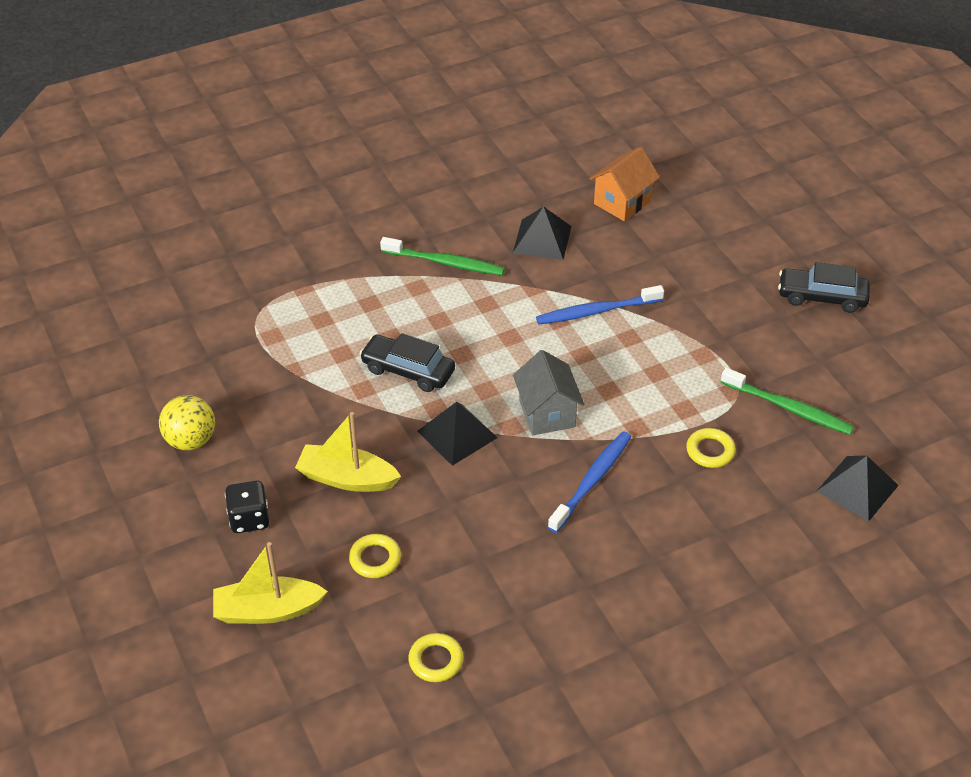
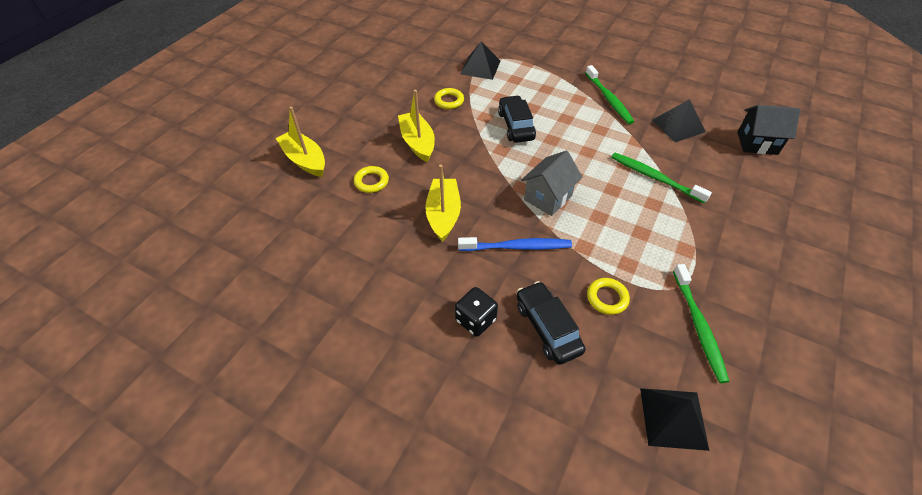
camera: 55 degrees right, 5 degrees up
yellow ball [159,395,215,450] -> none
black dice [225,481,269,533] -> black dice moved to [455,287,498,337]
yellow ring [408,633,464,682] -> yellow ring moved to [434,88,464,109]
black pyramid [417,402,498,466] -> black pyramid moved to [460,41,500,80]
blue toothbrush [536,285,664,325] -> green toothbrush [611,153,712,204]
orange house [589,147,660,221] -> black house [737,105,800,155]
black car [778,262,870,313] -> black car moved to [517,281,586,365]
none -> yellow boat [425,164,461,242]

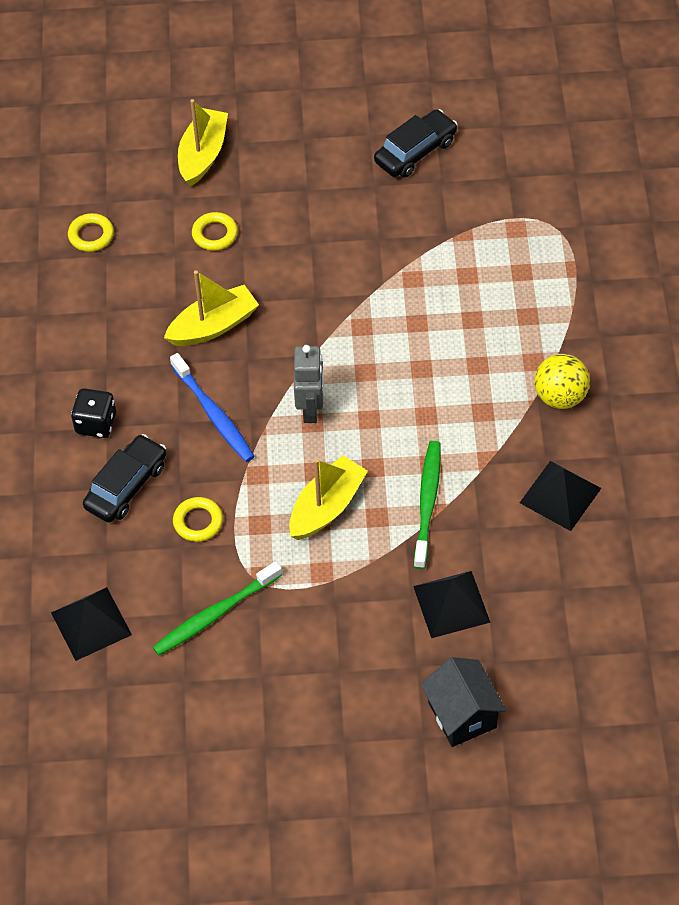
camera: 60 degrees right, 5 degrees up
yellow boat [398,90,435,163] -> yellow boat moved to [289,455,368,540]
yellow ring [434,88,464,109] -> yellow ring moved to [68,213,114,252]
black pyramid [460,41,500,80] -> black pyramid moved to [413,571,491,638]
black car [498,95,536,143] -> black car moved to [374,109,458,178]
grey house [521,151,582,216] -> grey robot [294,345,324,423]
green toothbrush [586,65,634,124] -> yellow ball [534,354,590,409]
black house [737,105,800,155] -> black house moved to [421,657,507,747]

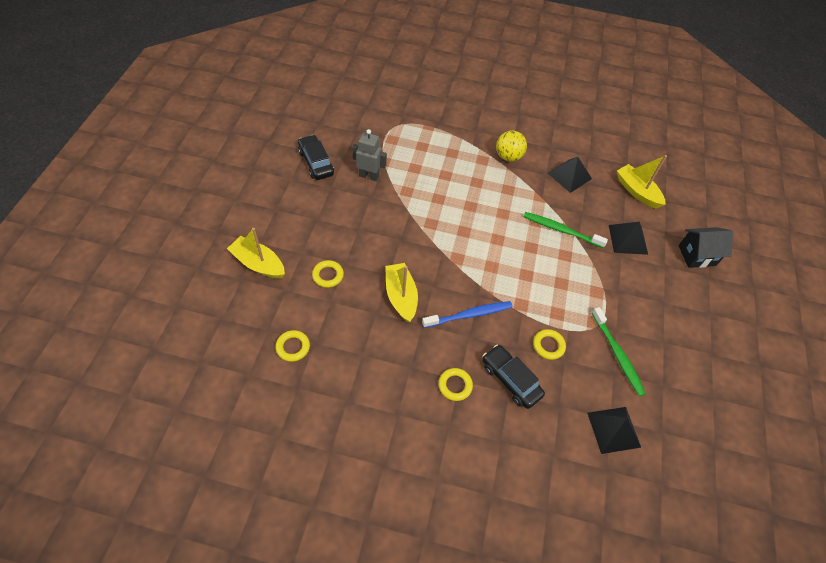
camera: 80 degrees left, 0 degrees up
black dice [71,388,116,438] -> yellow ring [438,368,473,401]
yellow boat [289,455,368,540] -> yellow boat moved to [617,155,667,209]
grey robot [294,345,324,423] -> grey robot moved to [352,129,387,181]

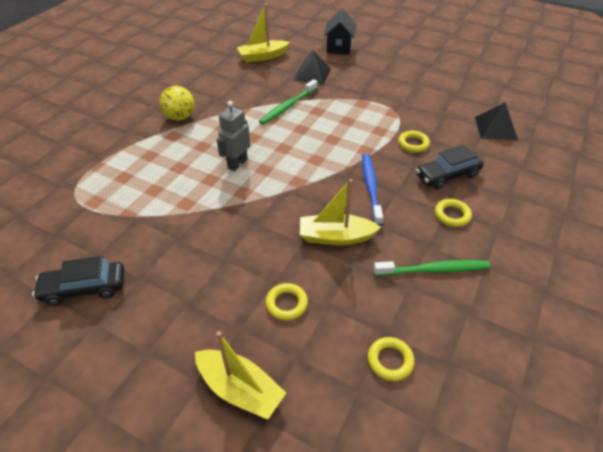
camera: 70 degrees left, 10 degrees down
yellow boat [227,228,285,278] -> yellow boat turned 105 degrees counterclockwise [195,331,286,420]
grey robot [352,129,387,181] -> grey robot moved to [217,101,250,171]
black pyramid [548,157,592,193] -> none
green toothbrush [592,307,646,396] -> green toothbrush moved to [373,260,491,276]

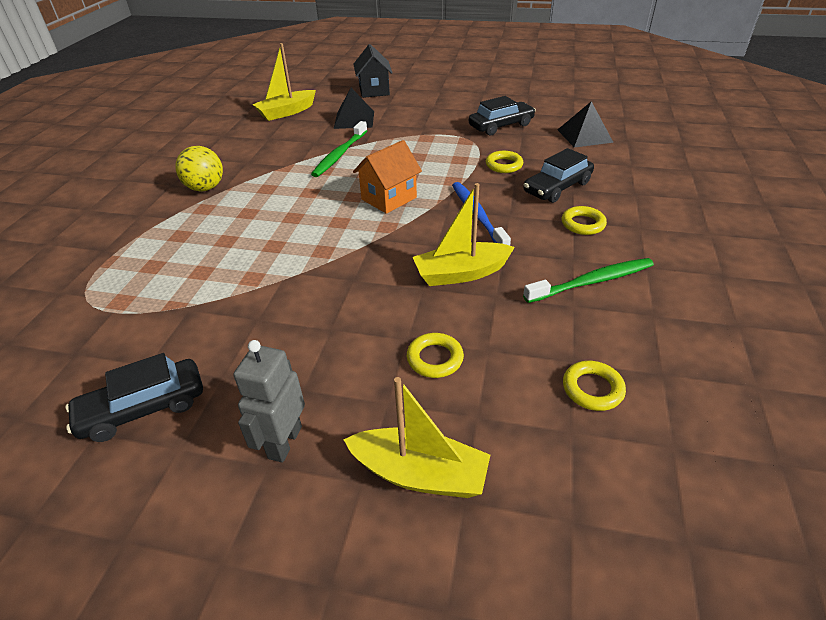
camera: 15 degrees left, 5 degrees down
grey robot [217,101,250,171] -> grey robot moved to [234,340,305,462]
none -> orange house [353,140,422,214]
none -> black car [469,96,536,135]

